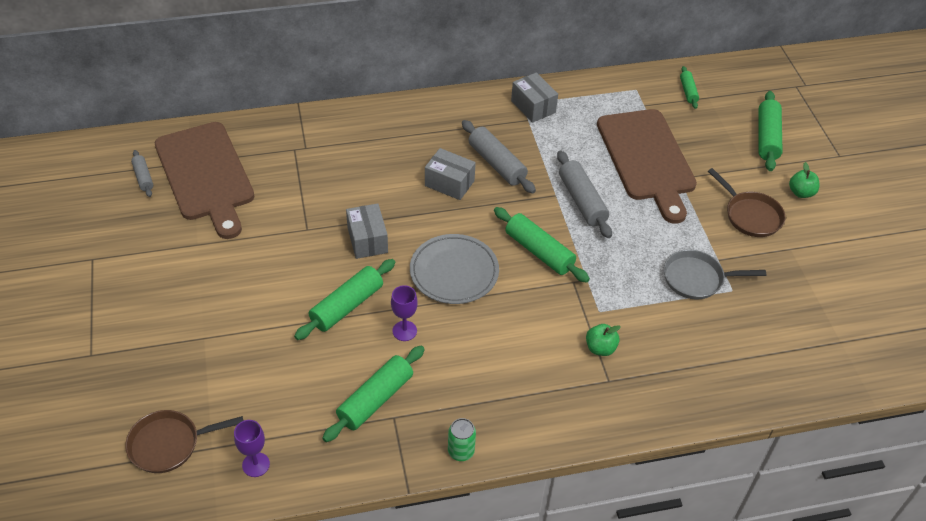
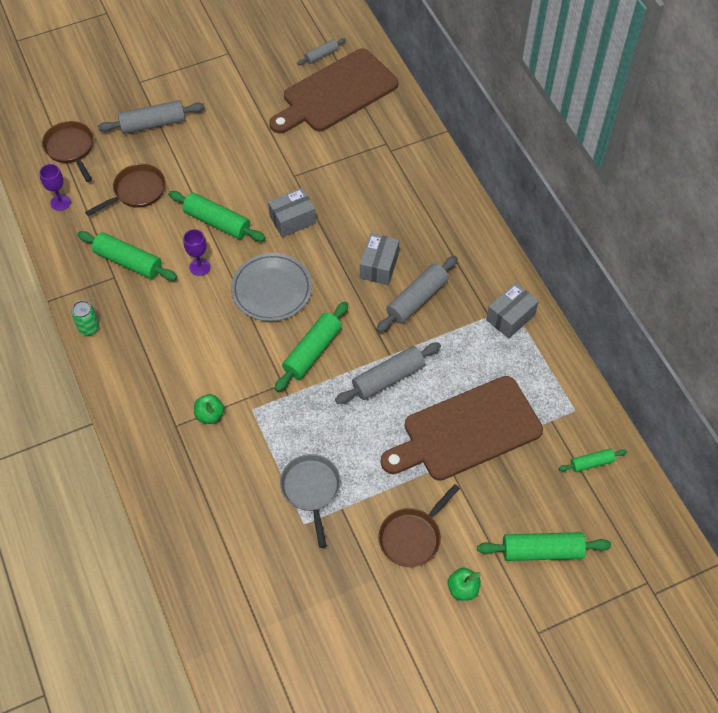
camera: 80 degrees right, 10 degrees up
none -> brown pan [85,164,165,216]
none -> grey rolling pin [98,100,205,134]

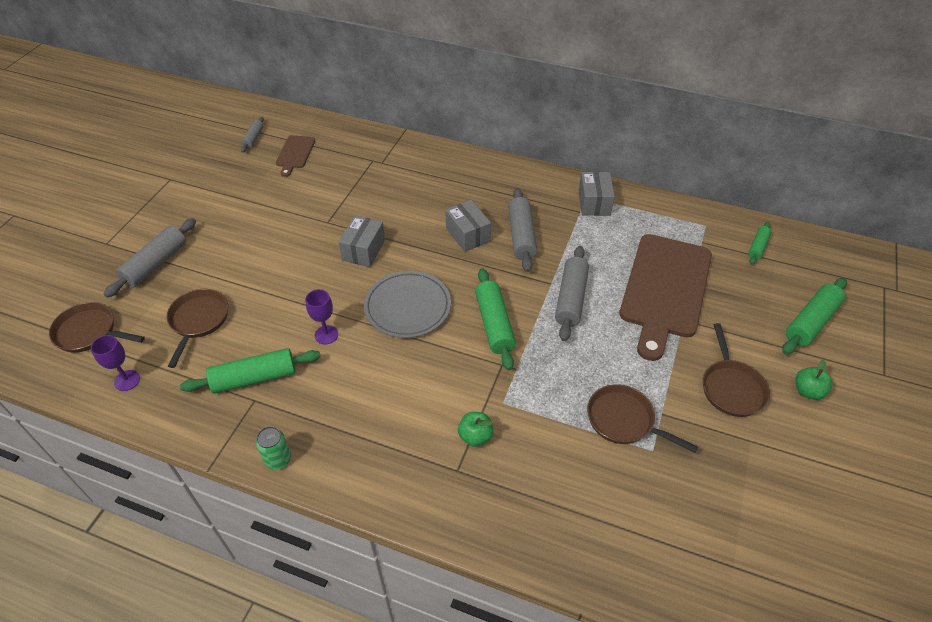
camera: 45 degrees left, 10 degrees down
green rolling pin [168,191,266,241] -> none
brown cutting board [269,48,398,134] -> brown cutting board [276,135,315,177], size x0.46
grey pan [280,454,341,548] -> brown pan [587,384,698,453]

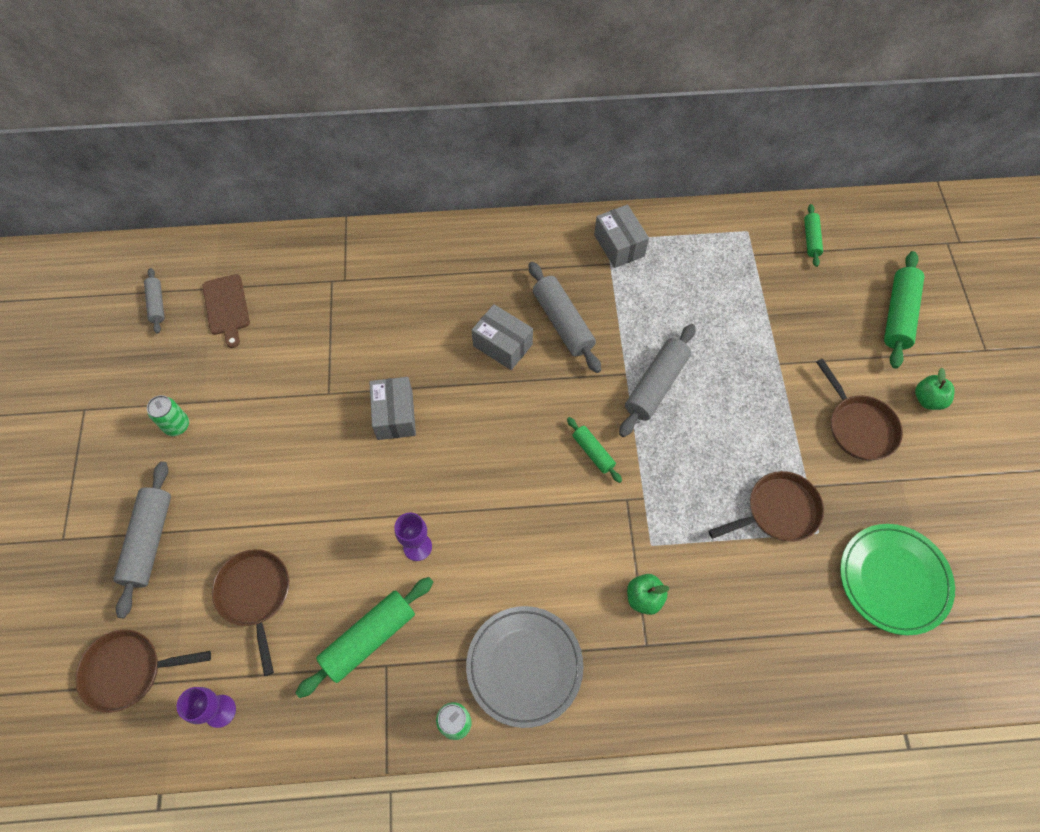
camera: 25 degrees left, 15 degrees up
grey plate [364,271,451,338] -> grey plate moved to [466,606,583,728]
green rolling pin [475,268,516,370] -> green rolling pin [567,417,622,483], size x0.56
grey rolling pin [555,246,589,341] -> grey rolling pin turned 45 degrees clockwise [619,324,695,437]
brown pan [587,384,698,453] -> brown pan turned 150 degrees clockwise [708,471,824,542]
brown cutting board [619,234,712,361] -> none
none -> green can [147,395,189,436]
none -> green plate [840,524,955,635]

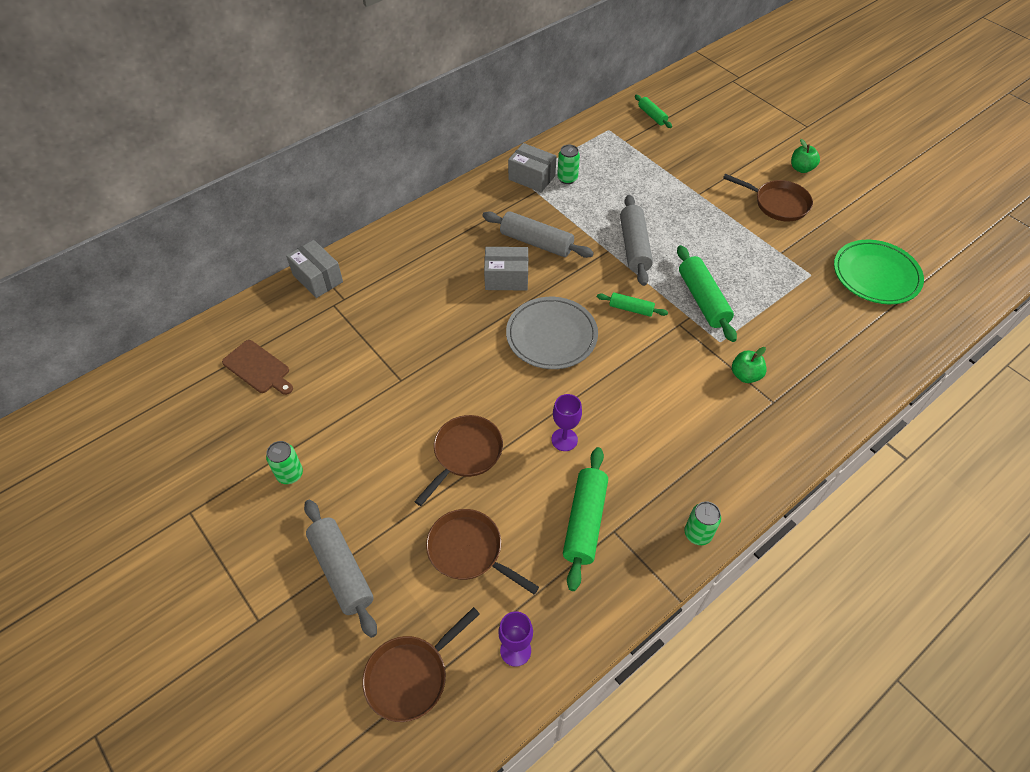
camera: 35 degrees left, 10 degrees down
grey rolling pin [144,268,164,334] -> none
grey box [369,377,416,440] -> grey box moved to [286,240,343,298]
grey plate [466,606,583,728] -> grey plate moved to [506,297,598,369]
brown pan [708,471,824,542] -> brown pan moved to [414,415,503,506]
green rolling pin [884,251,924,369] -> green rolling pin moved to [677,245,737,342]
none -> green can [557,145,580,184]

